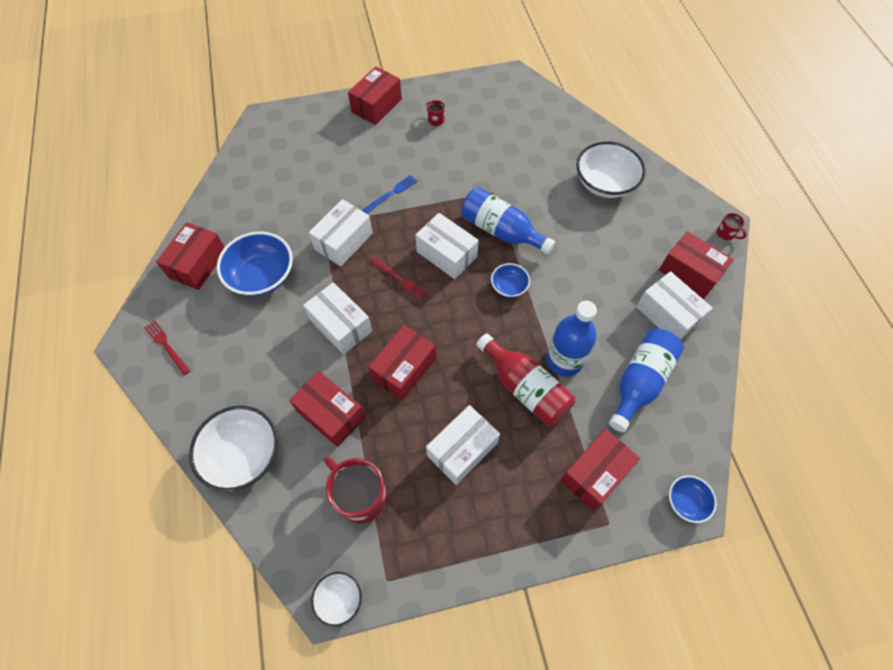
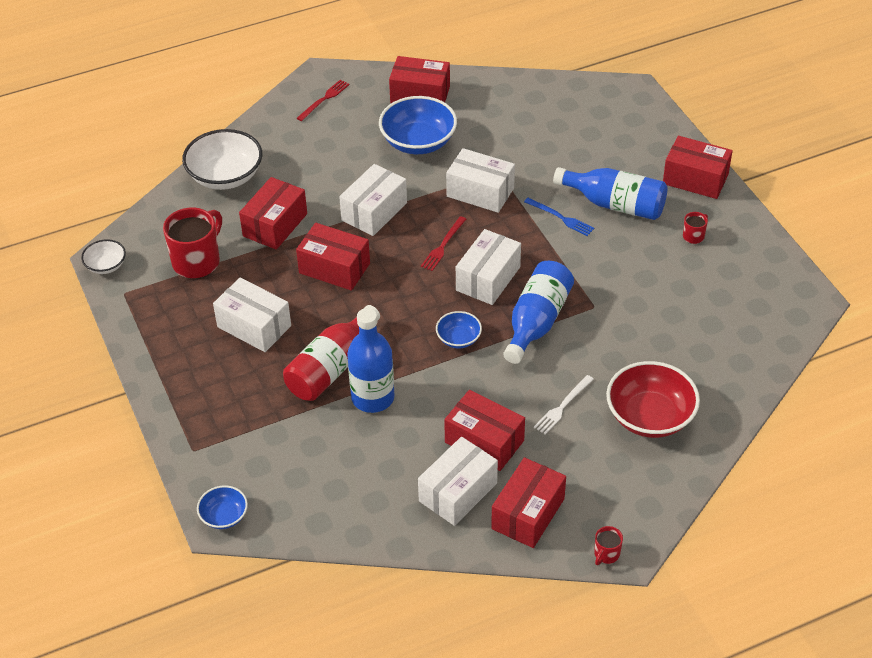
camera: 80 degrees right, 15 degrees down
red box [560,429,640,510] -> red box moved to [444,390,525,471]
white bowl [576,141,646,198] -> red bowl [606,361,700,438]
blue bottle [609,329,684,432] -> blue bottle moved to [553,167,667,220]
none -> white fork [534,375,594,435]

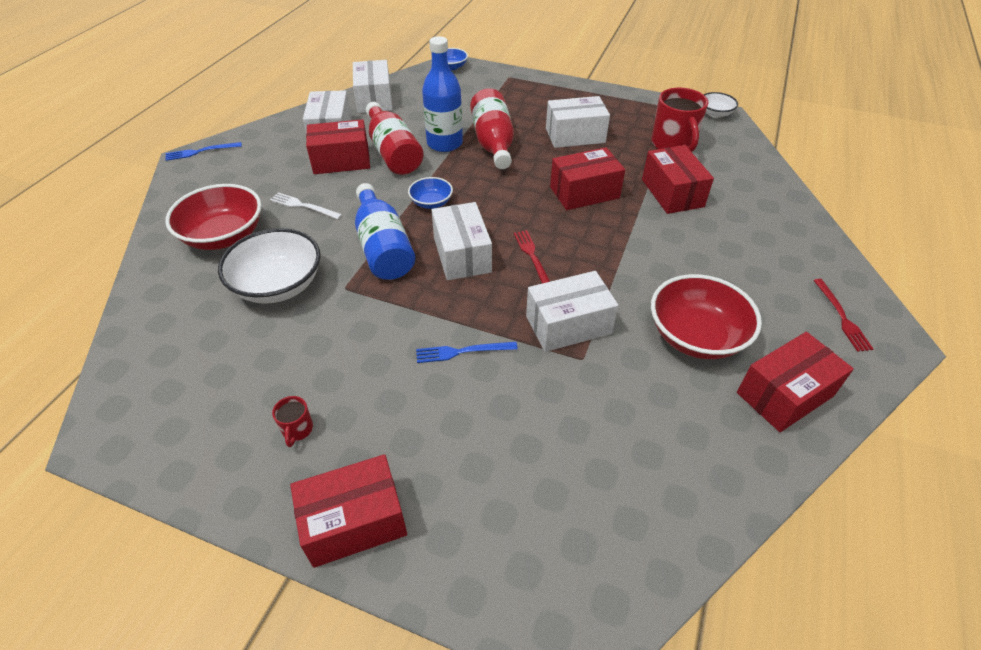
camera: 135 degrees right, 0 degrees up
white bowl [182,129,262,190] -> white bowl moved to [218,228,321,304]
white box [339,164,407,236] -> white box moved to [353,60,393,113]
blue bowl [379,96,457,154] -> red bowl [651,274,762,359]
red box [491,457,566,548] -> none
white fork [534,375,594,435] -> white fork turned 60 degrees counterclockwise [270,192,342,219]
blue bottle [553,167,667,220] -> none
red mug [594,526,623,565] -> blue fork [165,142,242,161]
none -> red bottle [366,102,424,175]

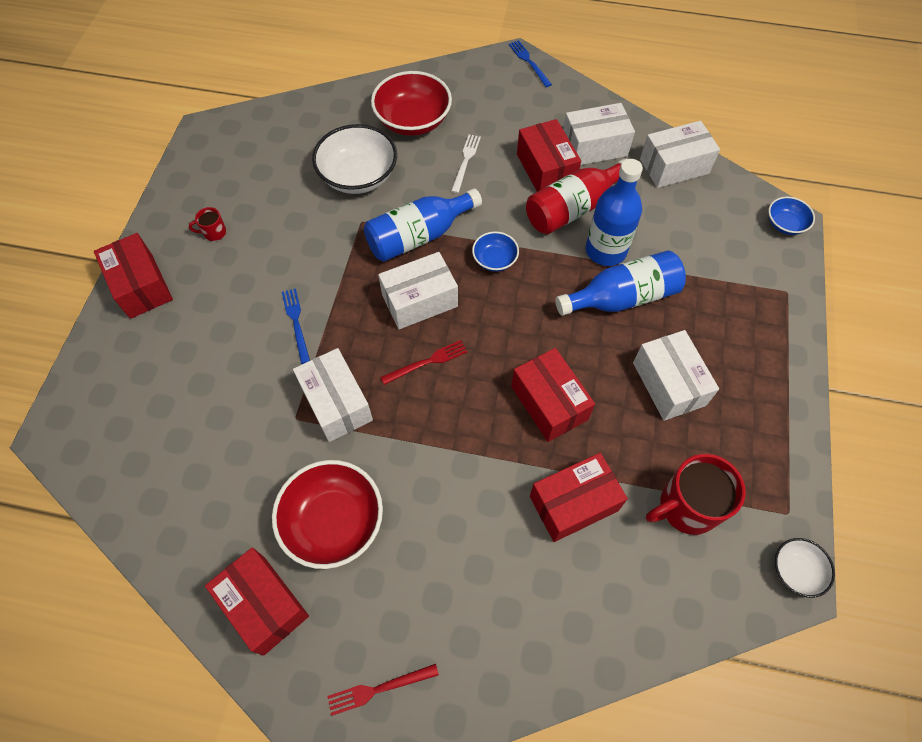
camera: 80 degrees right, 15 degrees up
red bottle [470,88,514,169] -> blue bottle [555,250,686,316]

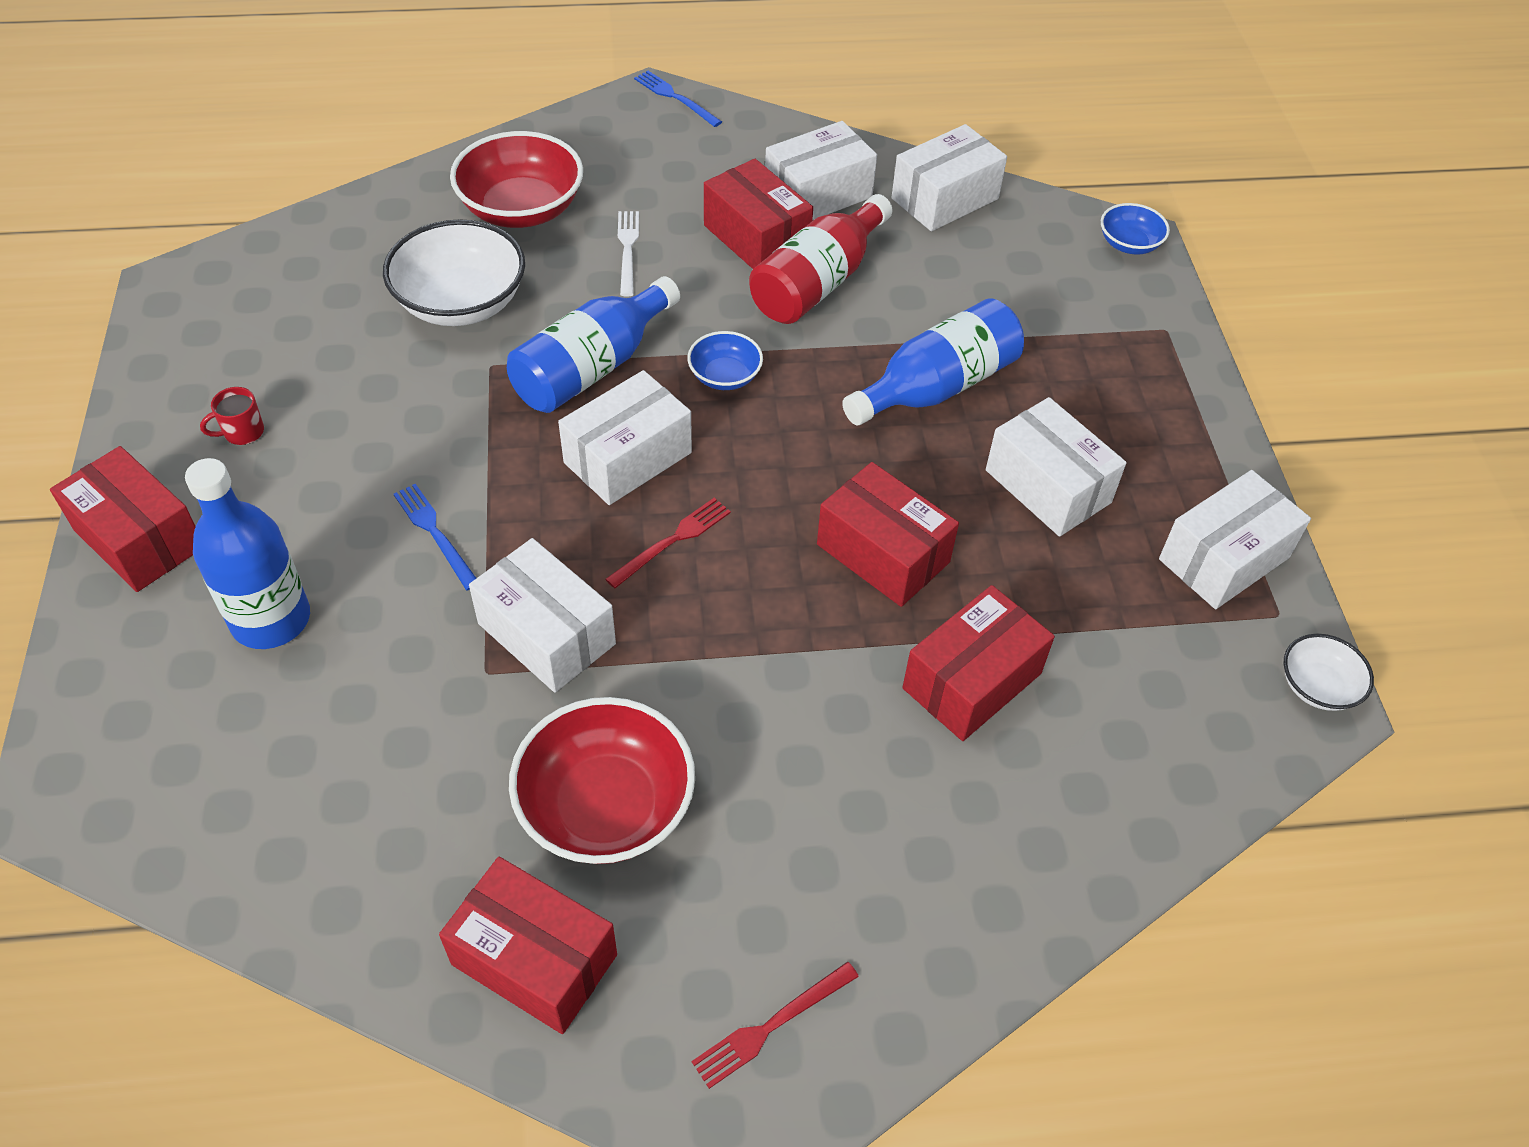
camera: 20 degrees left, 10 degrees down
blue bottle [586,159,643,266] -> blue bottle moved to [185,458,310,649]
red mug [646,454,745,535] -> none
none -> white box [1159,470,1311,609]

